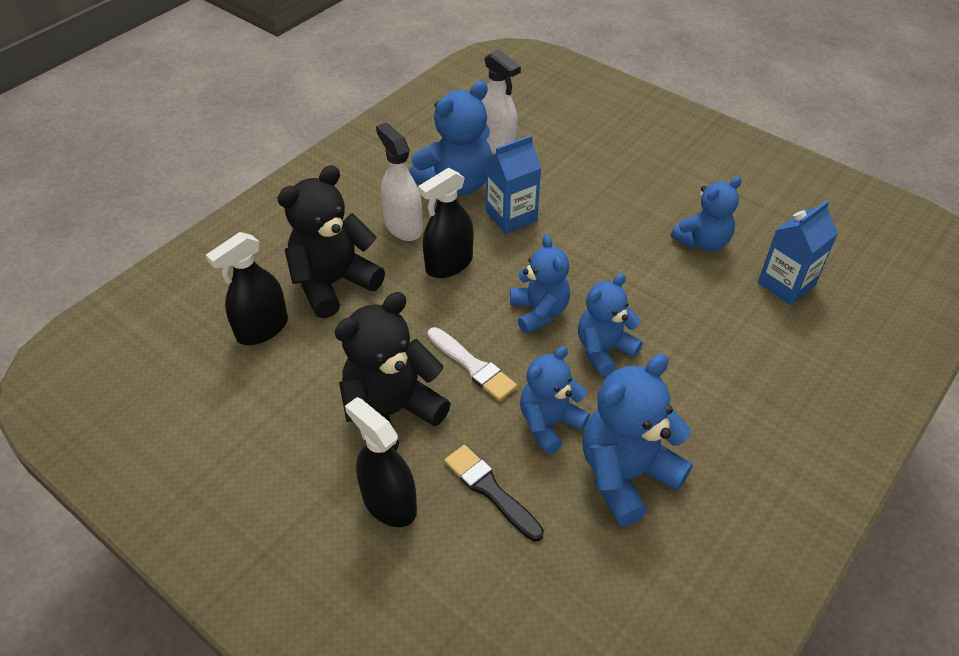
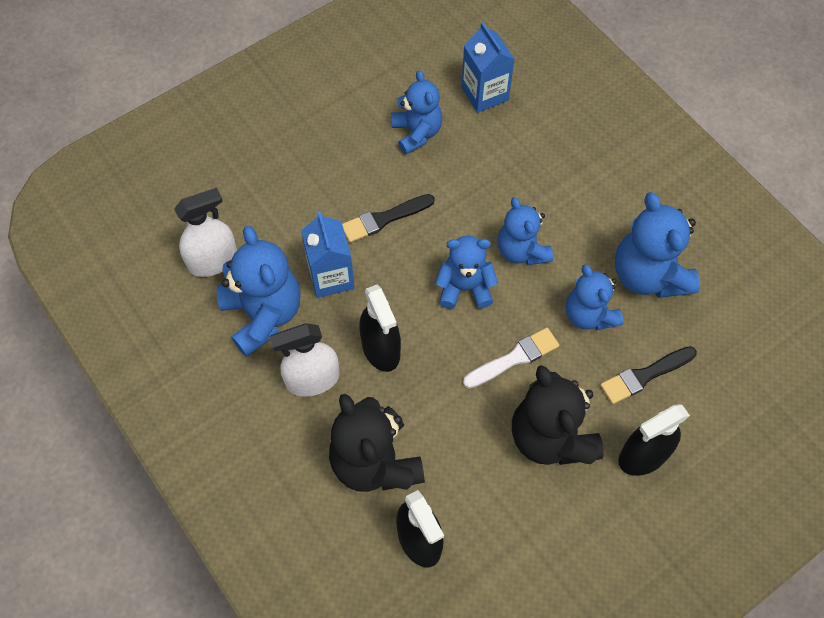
camera: 75 degrees left, 15 degrees up
none -> black brush [342,194,435,243]

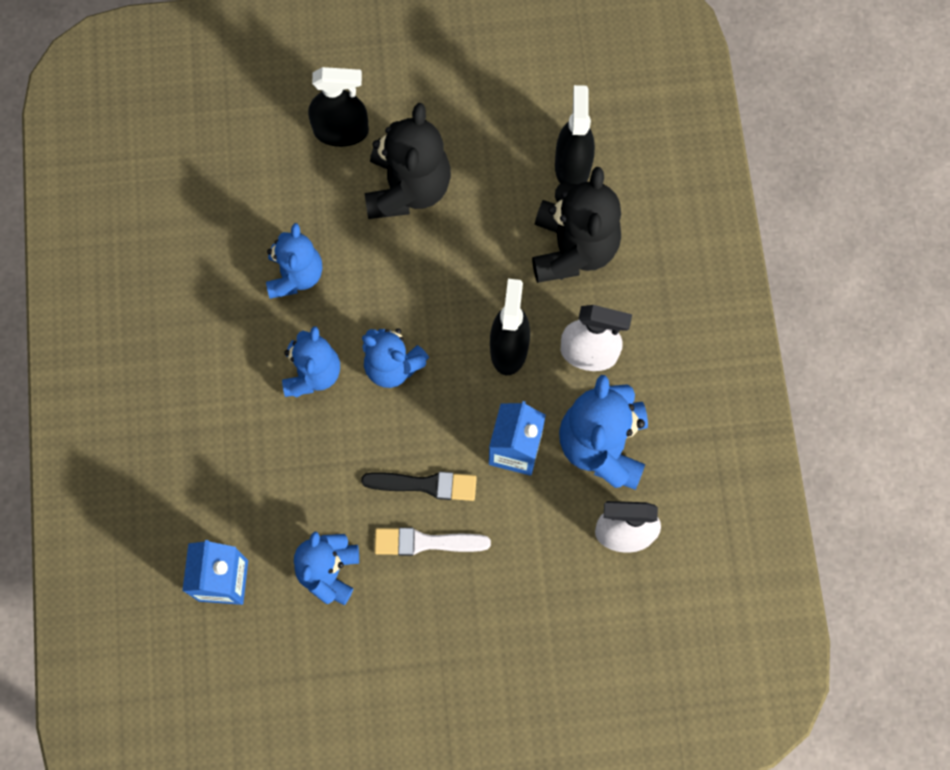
camera: 150 degrees left, 10 degrees up
white brush [463,328,559,388] -> white brush moved to [374,527,491,556]
black brush [600,346,697,404] -> none
blue teddy bear [615,192,700,298] -> none

